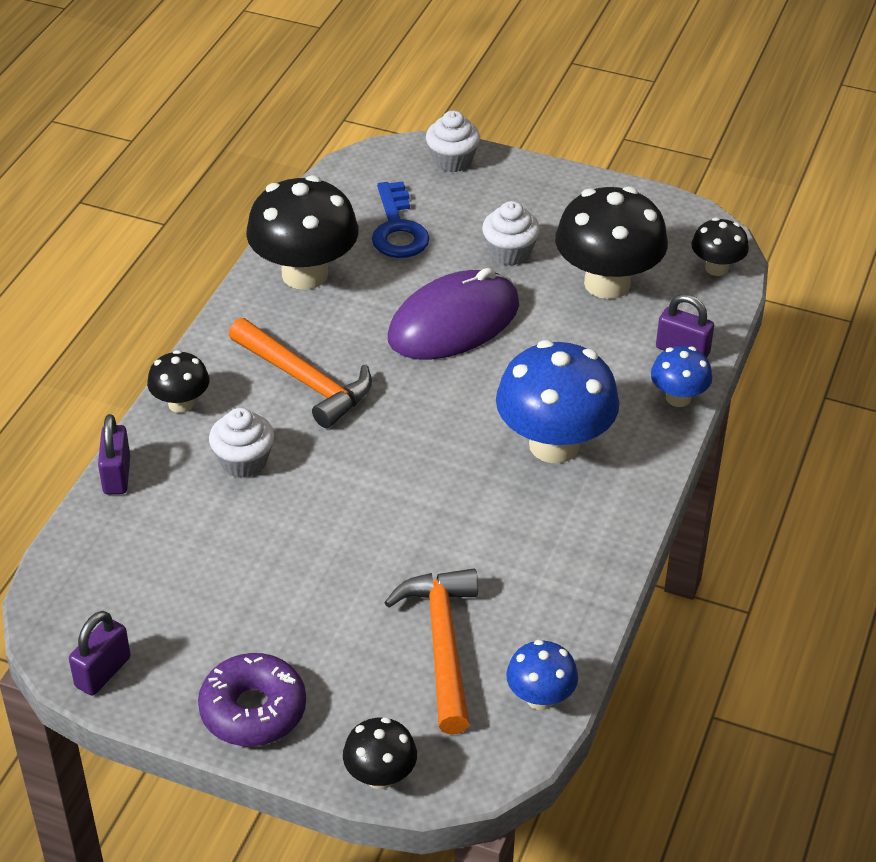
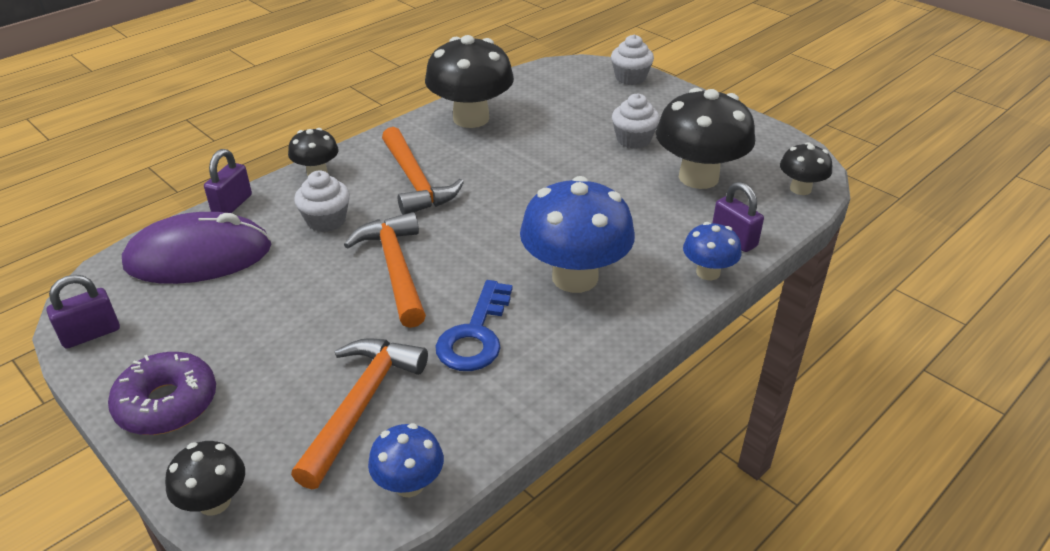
camera: 25 degrees right, 5 degrees down
blue key [372,181,429,258] -> blue key moved to [435,280,512,371]
purple mouse [388,268,519,360] -> purple mouse moved to [122,212,271,284]
none -> orange hammer [344,212,426,328]

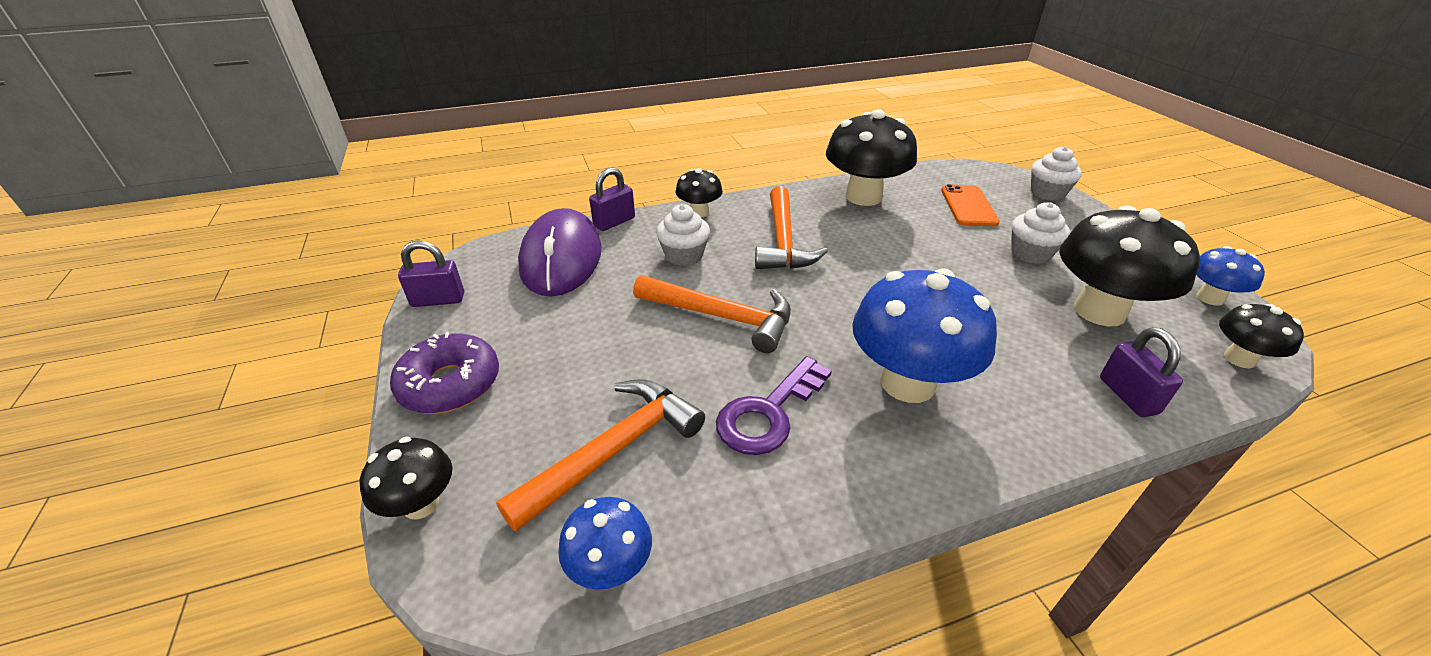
camera: 25 degrees right, 0 degrees up
purple mouse [122,212,271,284] -> purple mouse turned 75 degrees clockwise [518,208,601,296]
orange hammer [344,212,426,328] -> orange hammer turned 105 degrees clockwise [633,275,791,353]
blue key [435,280,512,371] -> purple key [716,356,832,455]
blue mushroom [683,222,741,280] -> blue mushroom moved to [1196,246,1265,306]
none -> orange phone [941,184,1000,226]

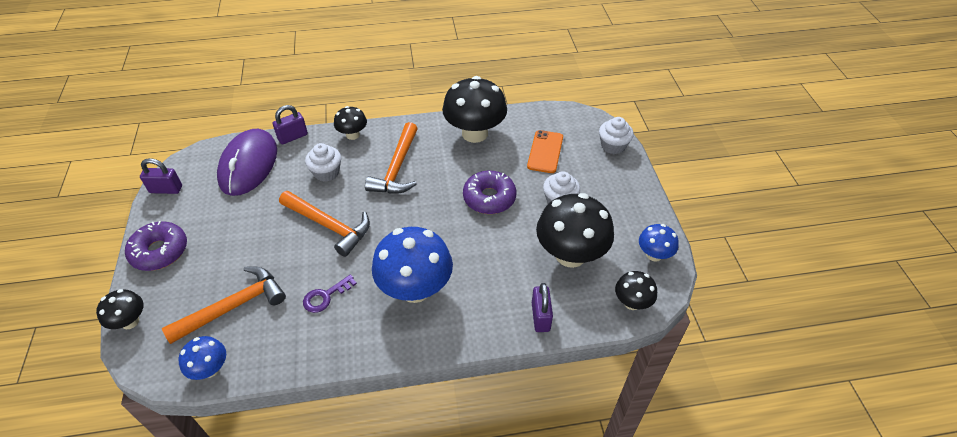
camera: 10 degrees right, 10 degrees up
purple key [716,356,832,455] -> purple key [303,274,357,313], size x0.66
none -> purple donut [463,171,516,214]

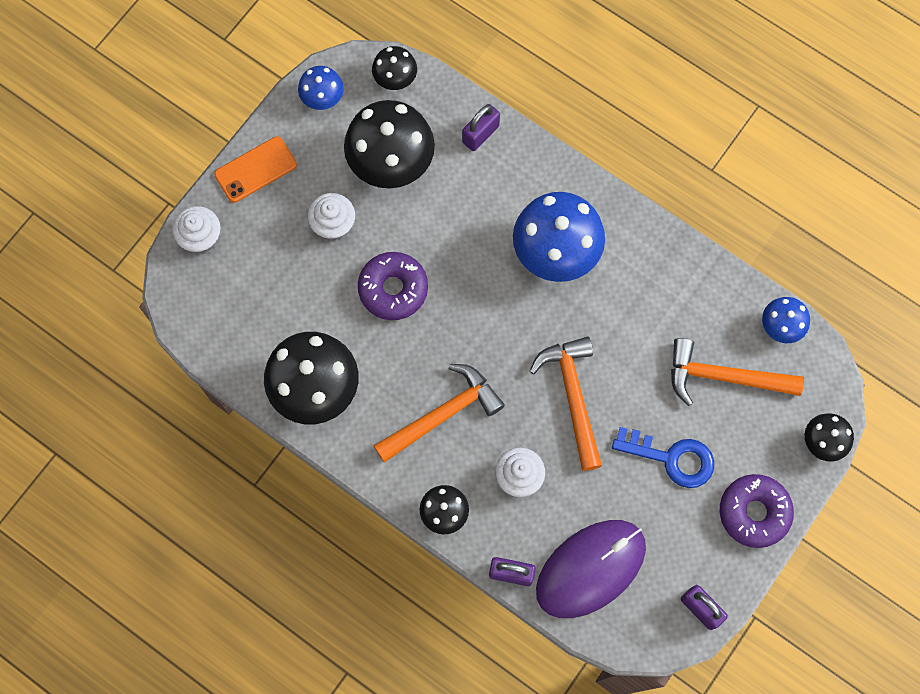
camera: 135 degrees left, 25 degrees up
purple key [303,274,357,313] -> none
orange phone [527,130,563,173] -> orange phone moved to [214,137,297,203]
none -> blue key [612,427,714,488]

